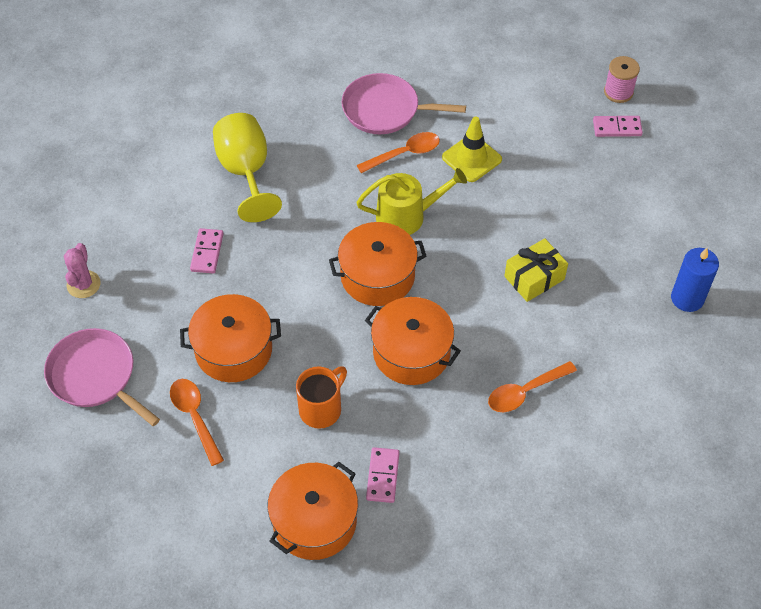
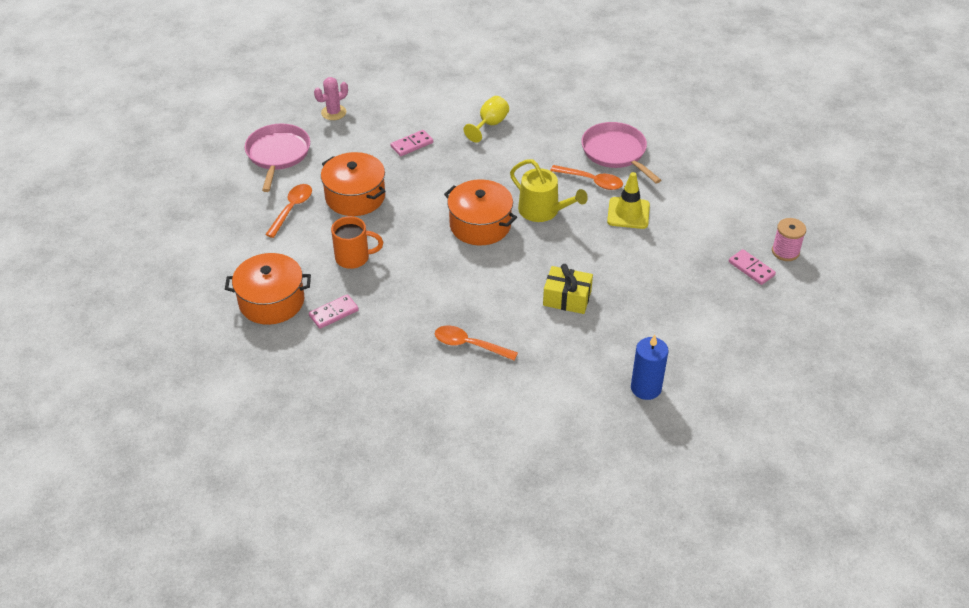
camera: 50 degrees right, 10 degrees down
yellow goblet [213,113,282,222] -> yellow goblet [464,96,509,142], size x0.61
orange pot [365,297,461,385] -> none

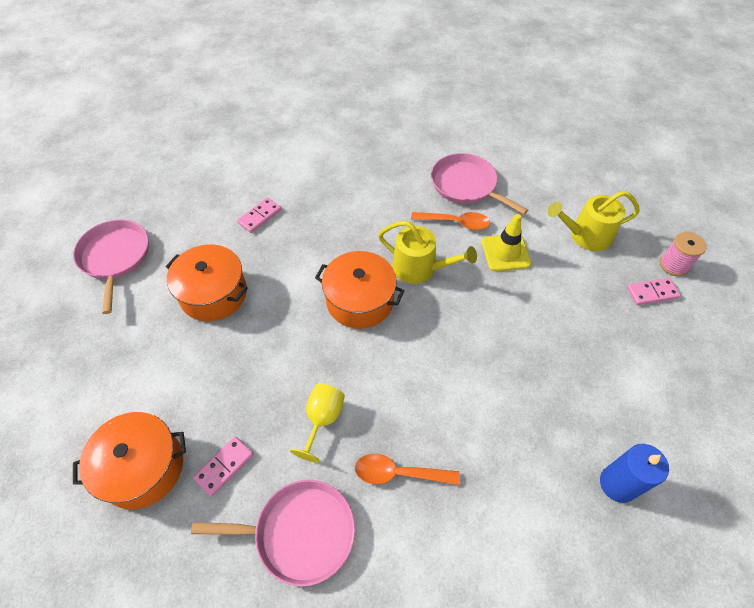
camera: 15 degrees left, 10 degrees up
orange spoon [265,184,312,238] -> none
pink cactus [314,77,348,120] -> none
orange mug [331,216,383,269] -> none
yellow goblet [464,96,509,142] -> yellow goblet moved to [290,384,345,463]
yellow gift [543,264,593,314] -> none
pink domino [729,249,776,285] -> pink domino turned 45 degrees counterclockwise [627,278,681,305]
none -> pink pan [191,480,355,587]
none -> yellow watering can [548,191,640,251]

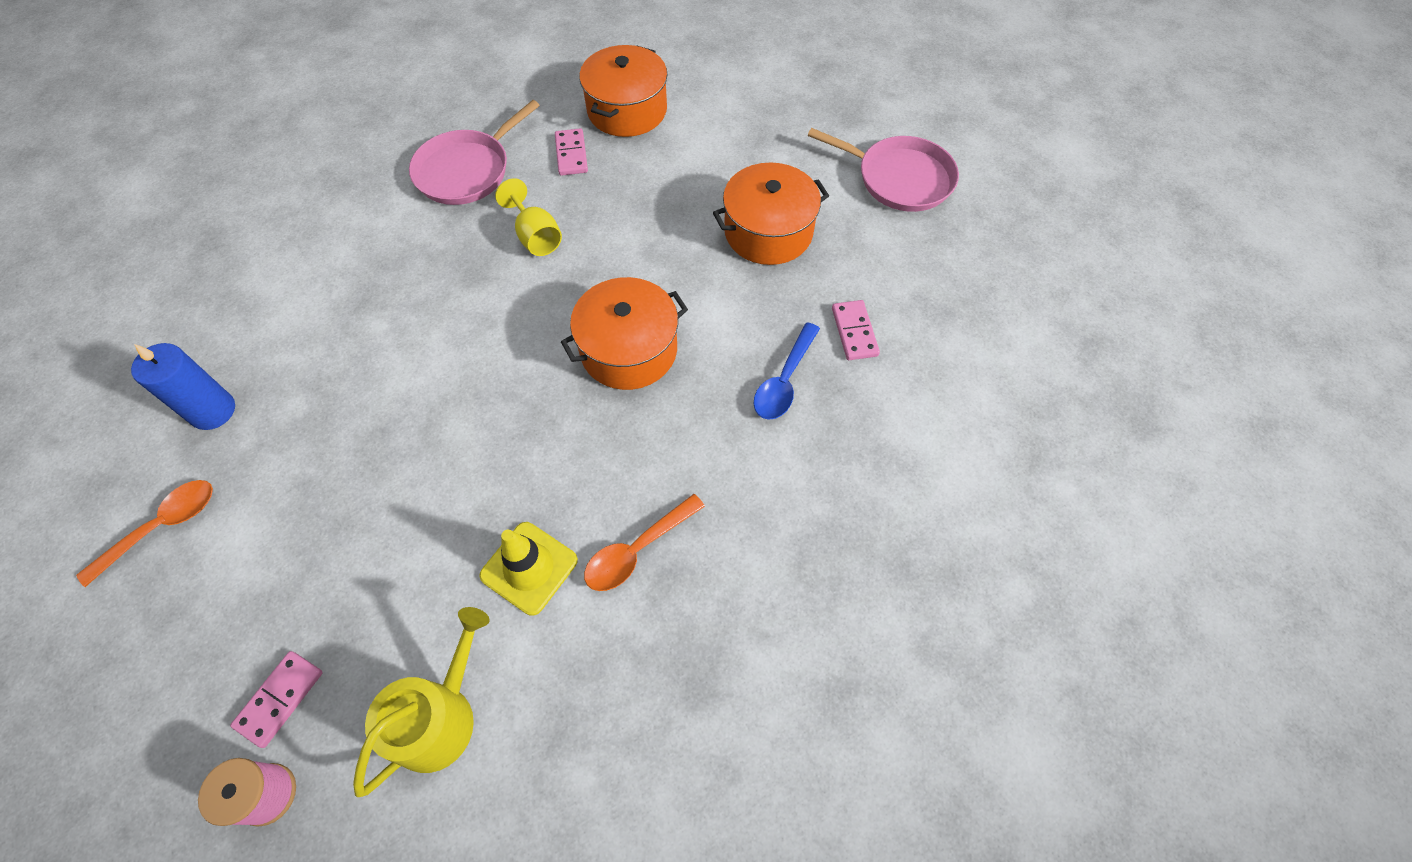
camera: 130 degrees right, 5 degrees up
orange spoon [355,454,460,485] -> orange spoon moved to [76,480,213,587]
yellow watering can [378,221,477,284] -> none
pink pan [431,153,528,215] -> none
none -> blue spoon [754,322,820,420]

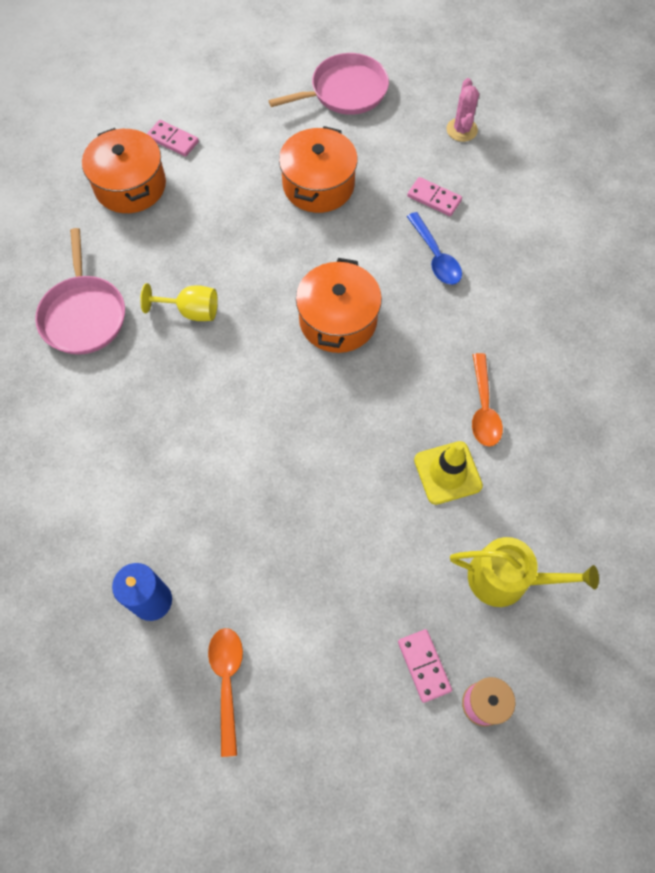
camera: 50 degrees left, 5 degrees up
yellow watering can [353,607,490,797] -> yellow watering can turned 120 degrees clockwise [450,537,599,607]
pink domino [555,128,588,176] -> pink domino moved to [147,120,199,157]
none -> pink cactus [447,78,479,142]

